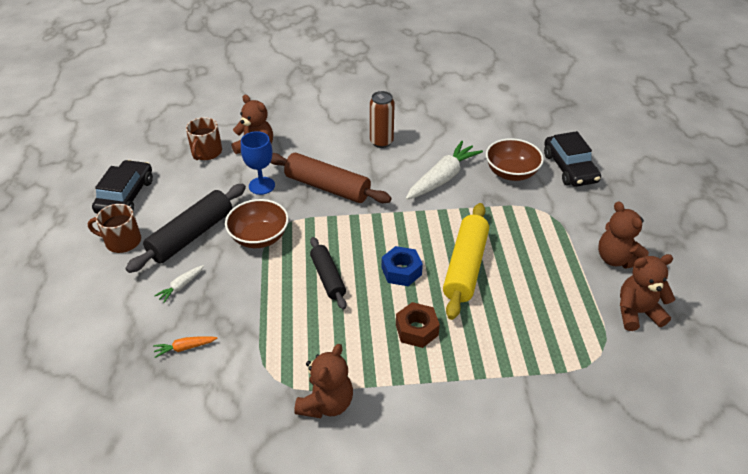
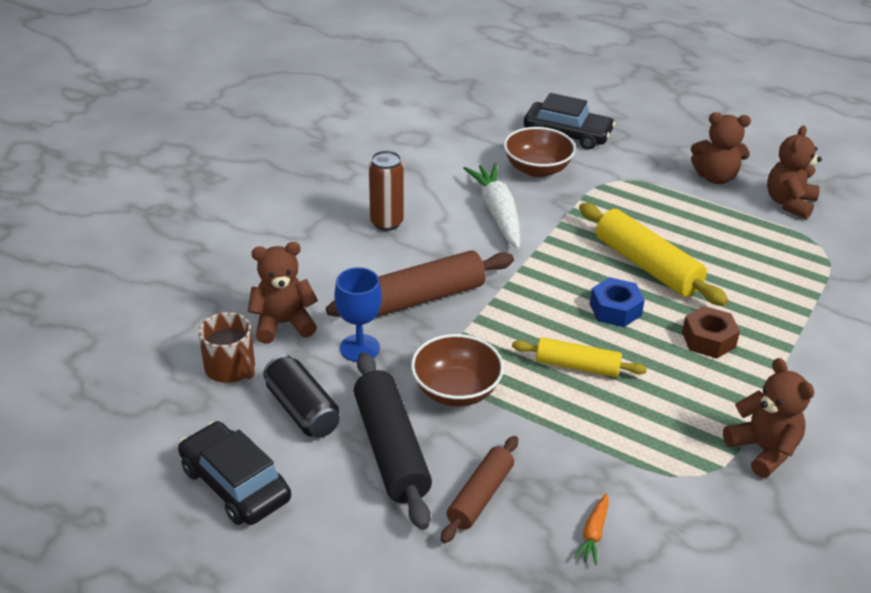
camera: 55 degrees left, 5 degrees down
brown mug [88,204,141,253] -> none
white carrot [154,265,204,303] -> brown rolling pin [441,436,518,543]
black rolling pin [310,237,347,310] -> yellow rolling pin [512,337,647,377]
none -> black can [263,354,340,438]

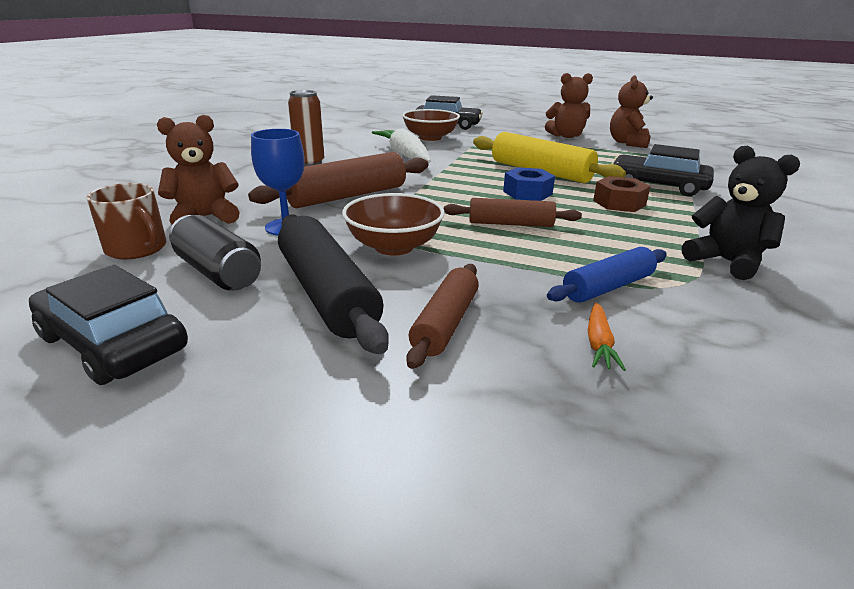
camera: 10 degrees left, 10 degrees down
yellow rolling pin [512,337,647,377] -> brown rolling pin [444,198,582,227]
brown teddy bear [723,358,814,478] -> black teddy bear [682,146,800,280]
none -> blue rolling pin [547,247,667,303]
none -> black car [611,144,714,196]

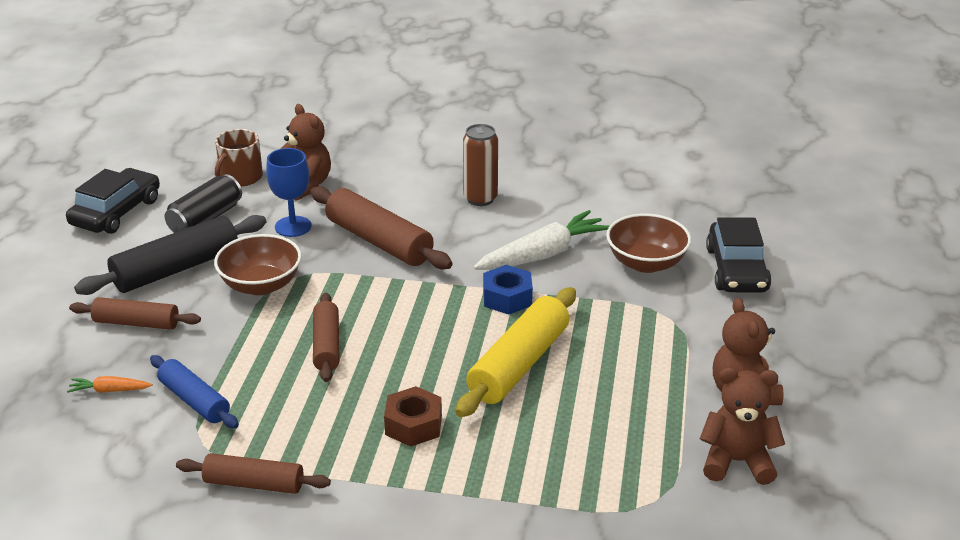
camera: 80 degrees right, 5 degrees up
blue nut [503,167,555,201] -> blue nut moved to [483,265,533,314]
black car [611,144,714,196] -> none
black teddy bear [682,146,800,280] -> brown rolling pin [176,453,331,494]

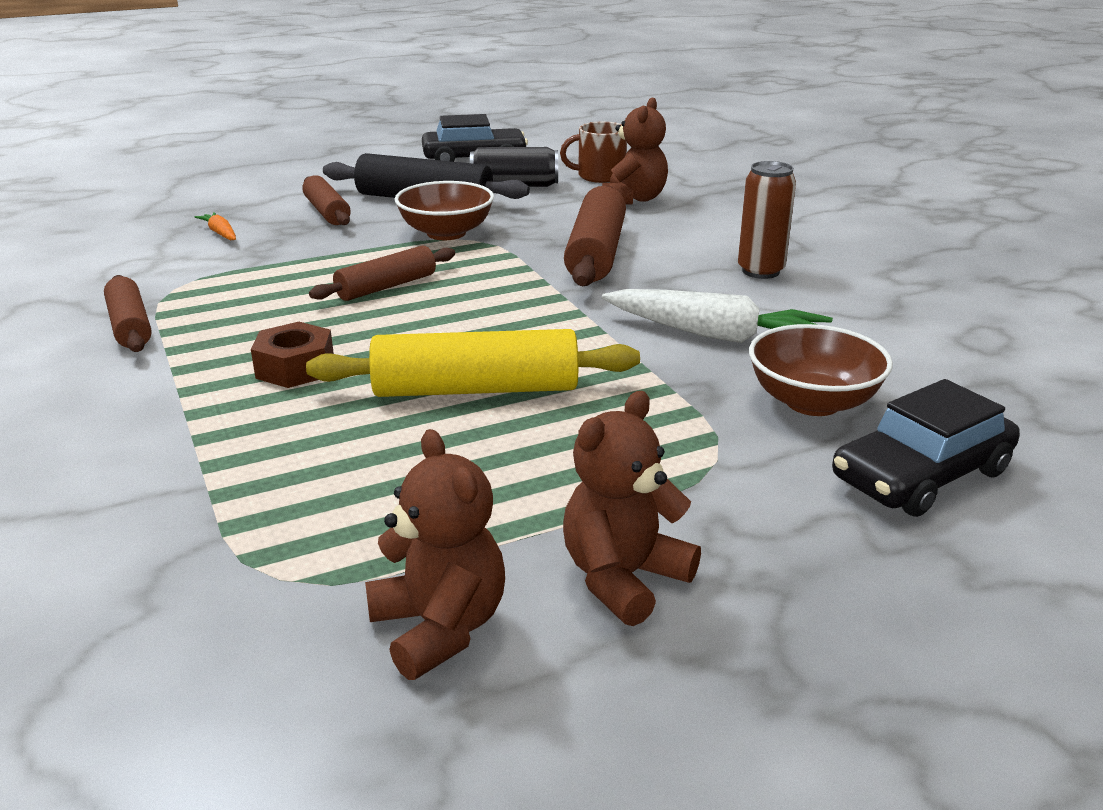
camera: 55 degrees right, 5 degrees down
blue rolling pin [150,355,239,428] -> none
blue goblet [266,148,312,237] -> none
blue nut [483,265,533,314] -> none

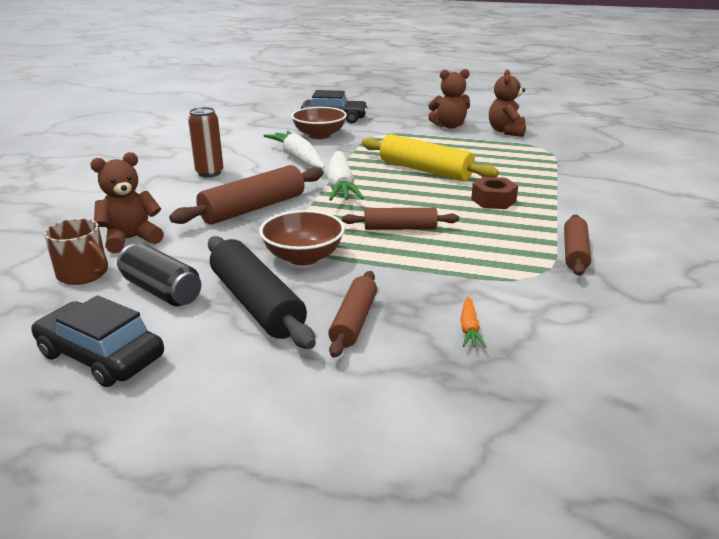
camera: 140 degrees left, 0 degrees up
none -> white carrot [327,151,364,201]

